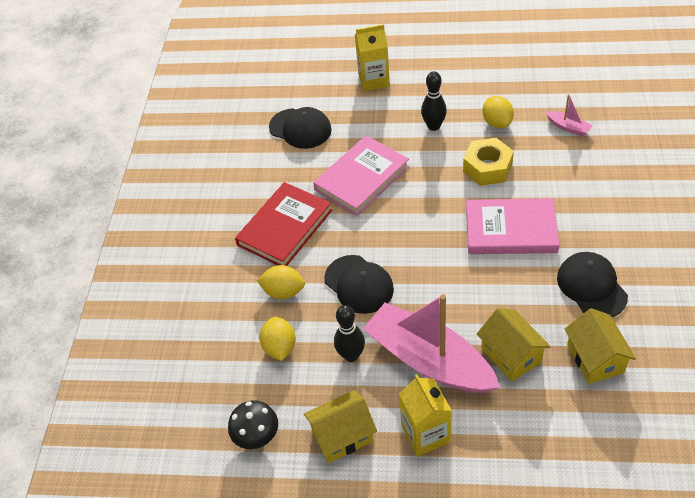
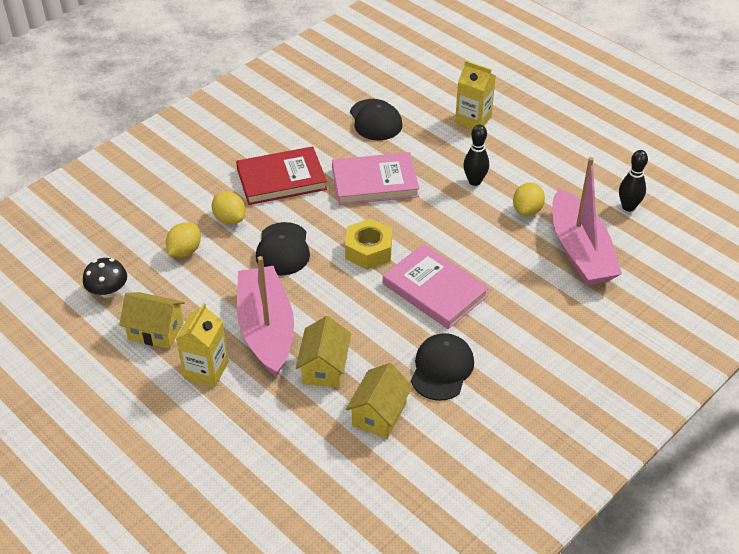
camera: 35 degrees right, 5 degrees down
black bowling pin [334,305,365,362] -> black bowling pin moved to [619,150,648,212]
yellow nut [463,138,514,186] -> yellow nut moved to [345,218,392,270]
pink boat [546,94,593,136] -> pink boat [552,157,622,286], size x2.49

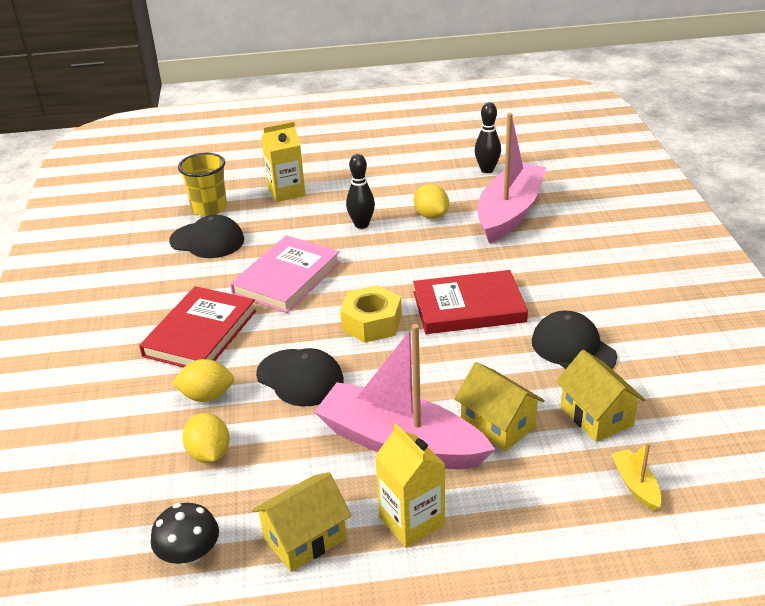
camera: 50 degrees left, 10 degrees down
pink book [383,244,489,329] -> red book [413,270,528,334]
pink boat [552,157,622,286] -> pink boat turned 90 degrees counterclockwise [478,113,547,243]
none -> yellow cup [178,153,227,216]
none -> yellow boat [611,443,662,511]

